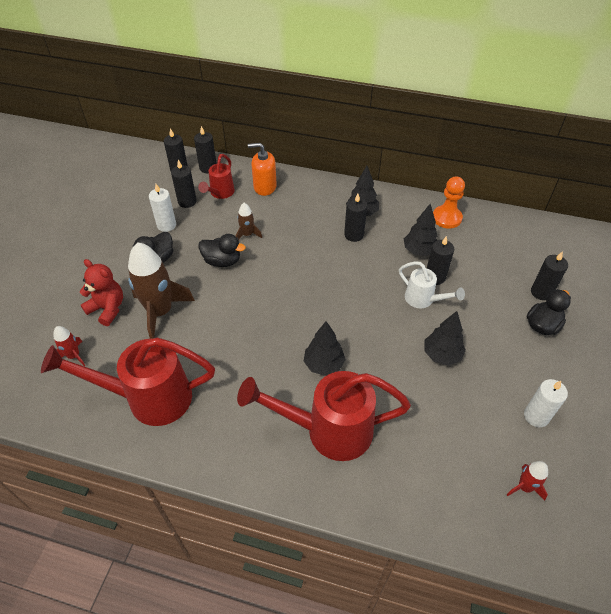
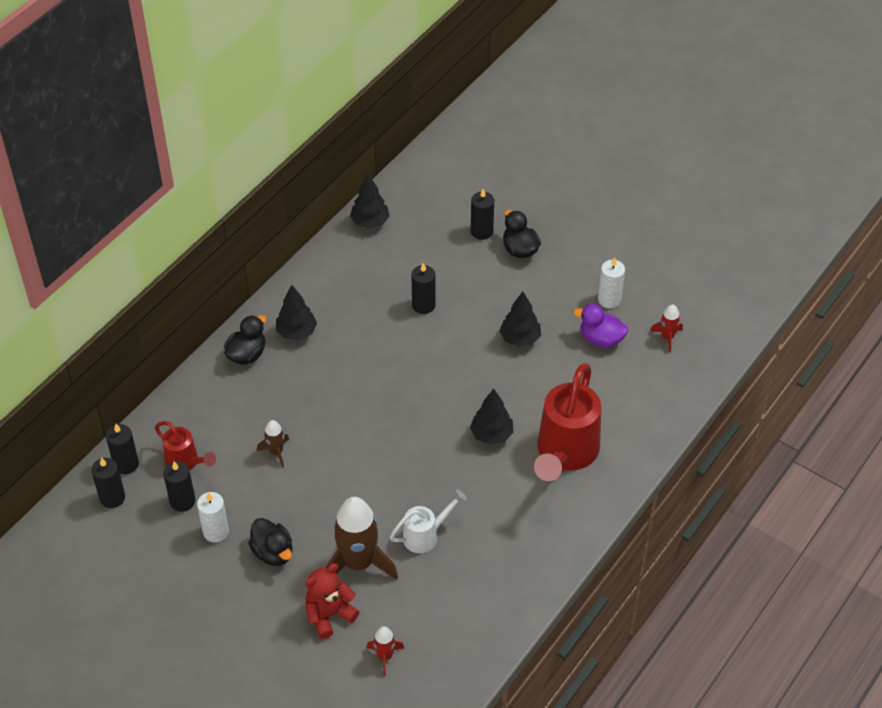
camera: 70 degrees left, 0 degrees up
red watering can [41,338,215,426] -> none
black duck [198,234,246,267] -> black duck moved to [224,315,266,365]
orange soap dispenser [248,143,277,196] -> none
black candle [344,194,367,242] -> none
white watering can [399,262,465,308] -> white watering can moved to [390,489,467,553]
black tree [404,204,437,256] -> black tree moved to [350,174,390,229]
orange pawn [433,176,465,229] -> none
none -> purple duck [573,304,628,348]

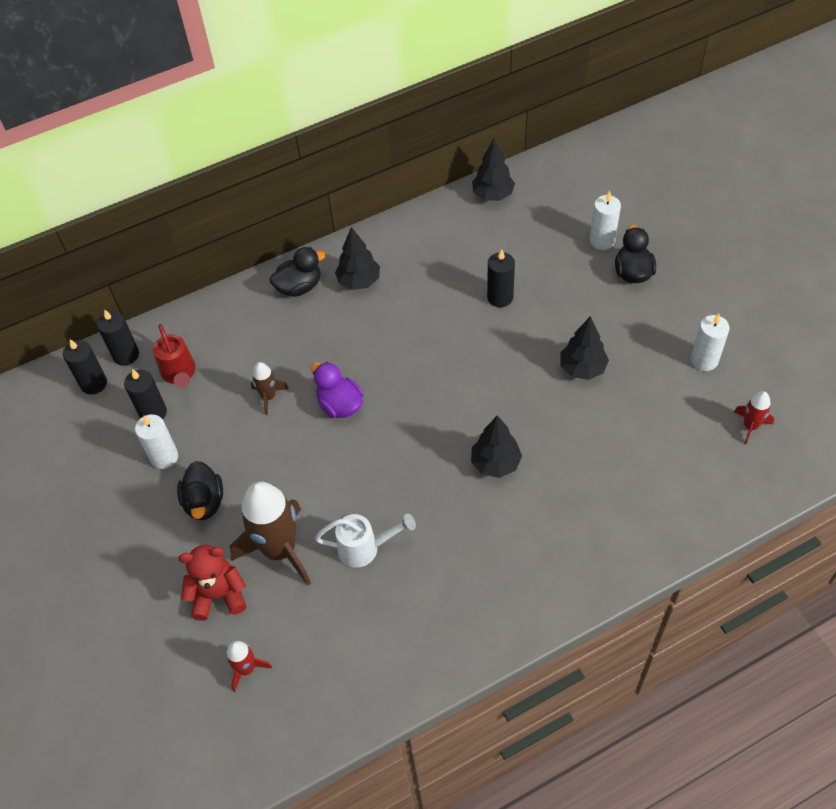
camera: 30 degrees right, 5 degrees up
black candle [471,189,494,240] -> white candle [590,191,621,250]
red watering can [534,363,601,481] -> none
purple duck [573,304,628,348] -> purple duck moved to [311,362,364,418]

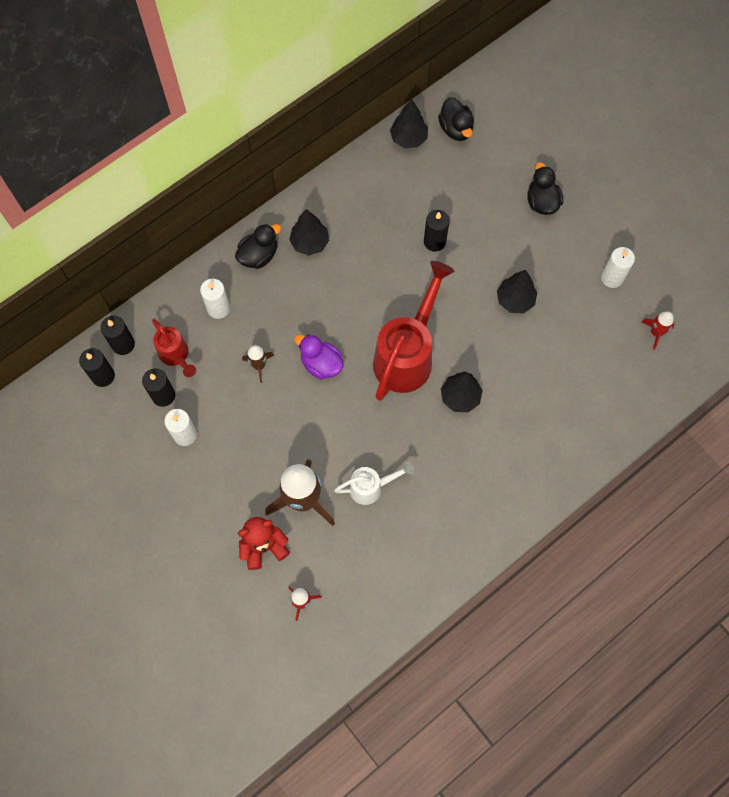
camera: 15 degrees left, 15 degrees up
black duck [177,461,223,520] -> black duck moved to [438,97,474,141]
white candle [590,191,621,250] -> white candle moved to [200,279,230,319]
none -> red watering can [373,261,454,401]

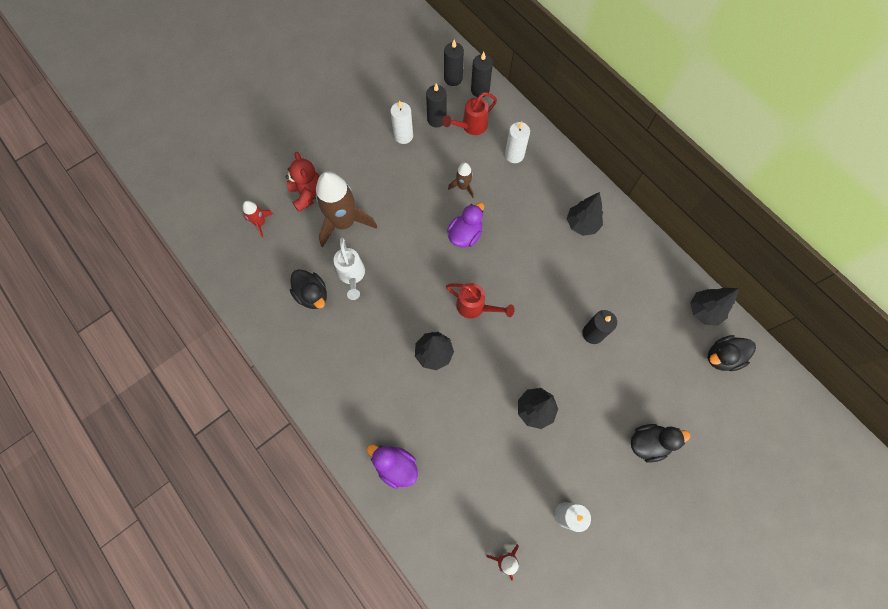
camera: 90 degrees right, 0 degrees up
black duck [235,224,281,269] -> black duck moved to [290,269,327,309]
red watering can [373,261,454,401] -> red watering can [446,283,514,319], size x0.53
none -> purple duck [366,444,418,489]

